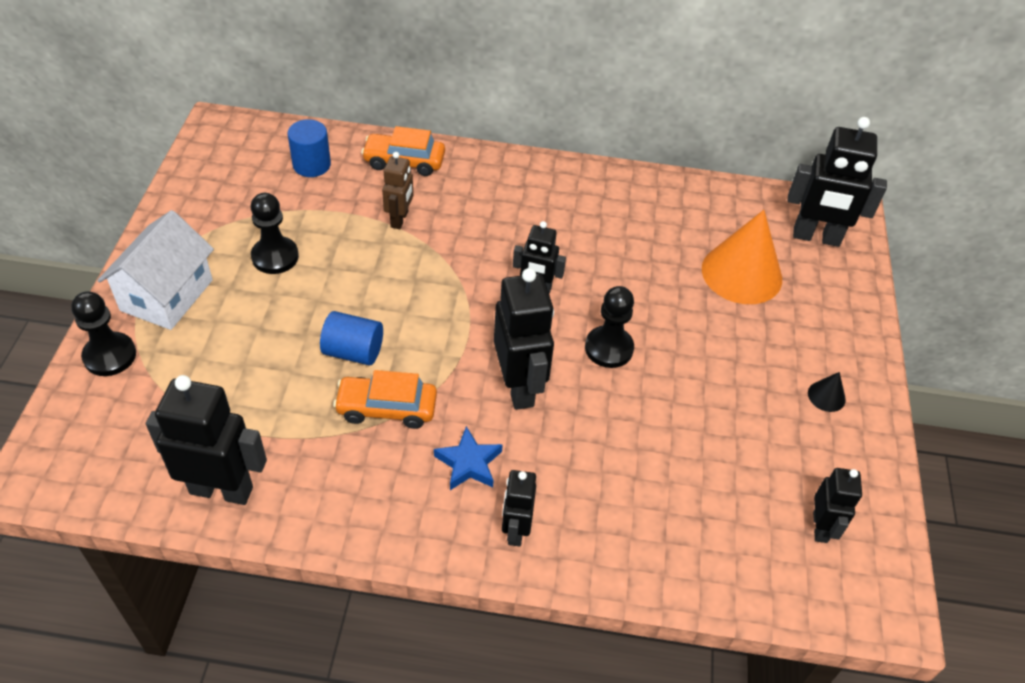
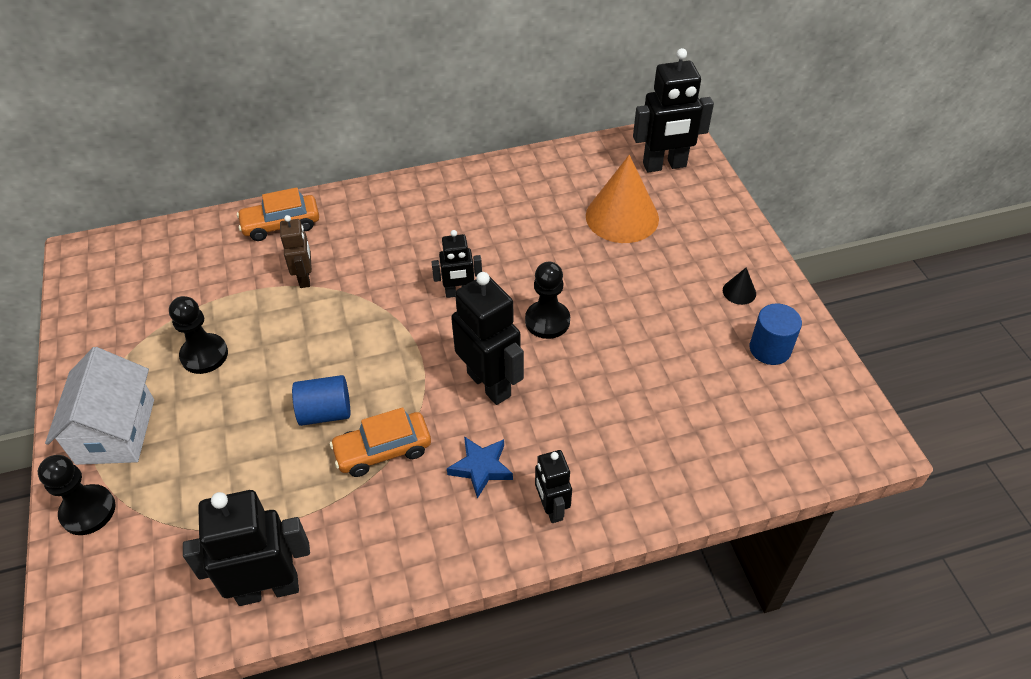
camera: 20 degrees left, 0 degrees up
blue cylinder [288,119,331,177] -> blue cylinder moved to [750,303,802,365]
black robot [813,468,862,543] -> none

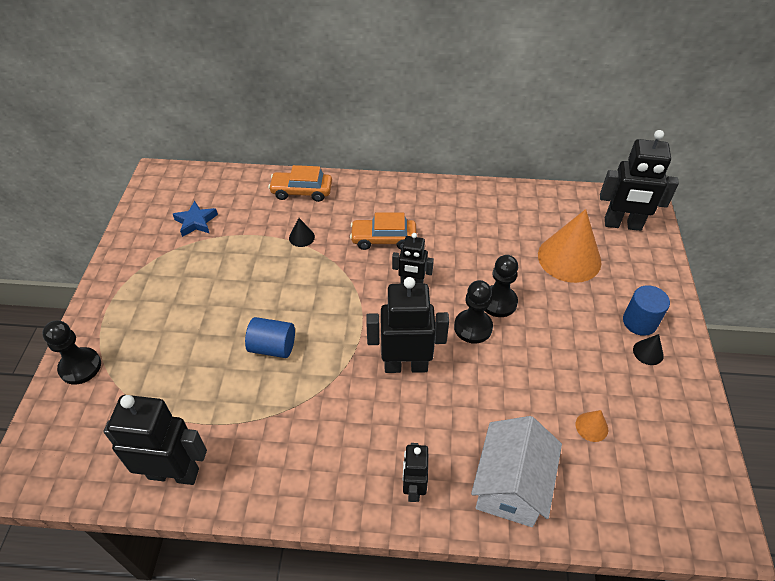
camera: 20 degrees right, 0 degrees up
white house [45,347,154,465] -> white house moved to [471,416,562,527]
black pawn [169,296,228,374] -> black pawn moved to [484,255,518,317]
brown robot [280,215,312,288] -> black cone [289,218,315,247]
orange car [330,407,431,477] -> orange car moved to [350,213,417,250]
blue star [447,436,513,499] -> blue star moved to [173,201,218,237]
black robot [451,272,524,405] -> black robot turned 75 degrees counterclockwise [366,277,449,373]
blue cylinder [750,303,802,365] -> blue cylinder moved to [623,285,670,336]
none -> orange cone [576,410,608,442]

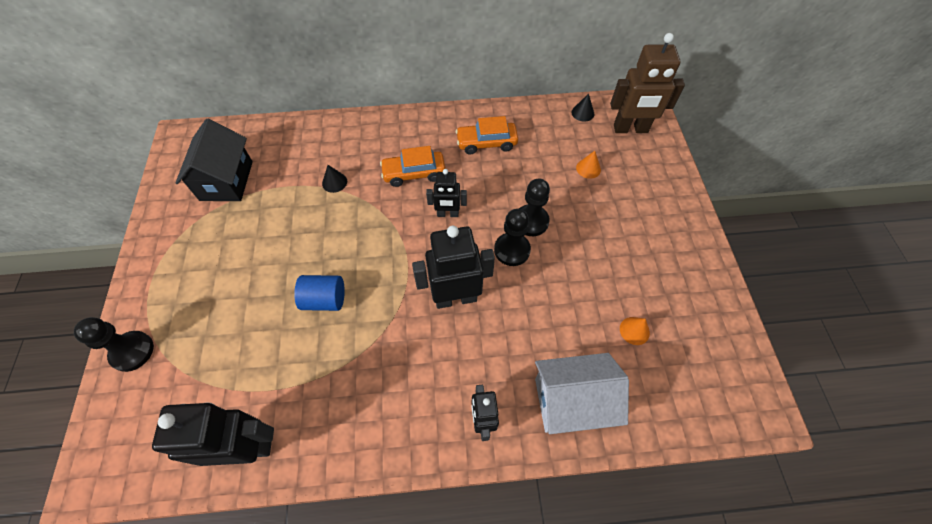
camera: 10 degrees left, 10 degrees up
blue star [173,201,218,237] -> black house [175,119,253,201]
orange car [268,165,332,202] -> orange car moved to [456,116,518,155]
white house [471,416,562,527] -> white house turned 75 degrees clockwise [535,353,629,434]
orange cone [538,209,601,283] -> orange cone [576,151,601,179], size x0.42
black robot [600,130,679,231] -> brown robot [610,33,685,133]
blue cylinder [623,285,670,336] -> none
black cone [633,334,664,365] -> black cone moved to [572,93,594,122]

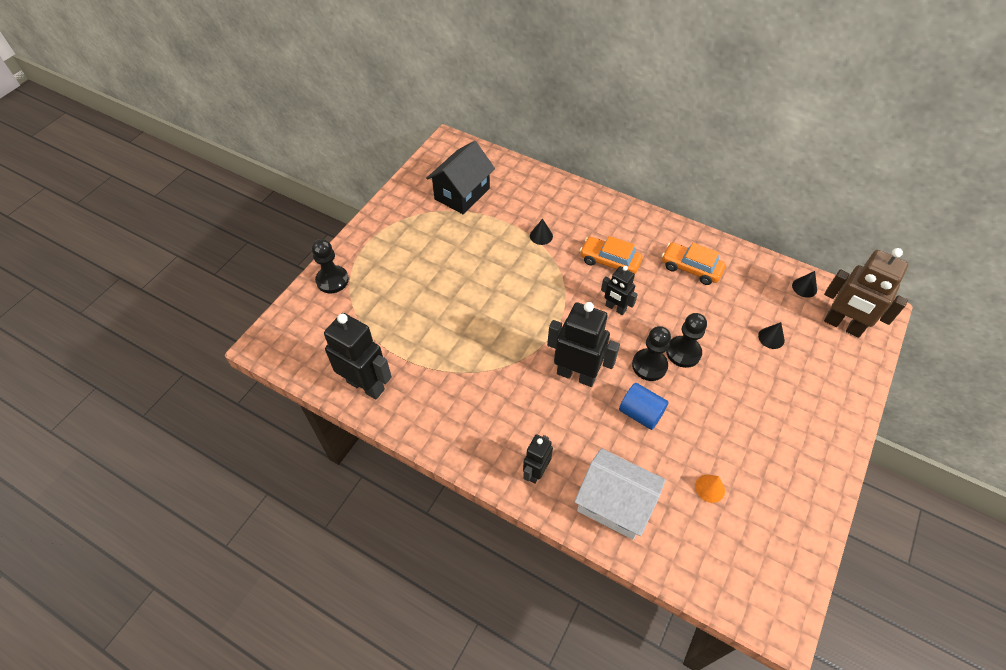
camera: 35 degrees right, 5 degrees down
blue cylinder [294,275,345,311] -> blue cylinder moved to [619,383,669,430]
orange cone [576,151,601,179] -> black cone [758,322,785,349]

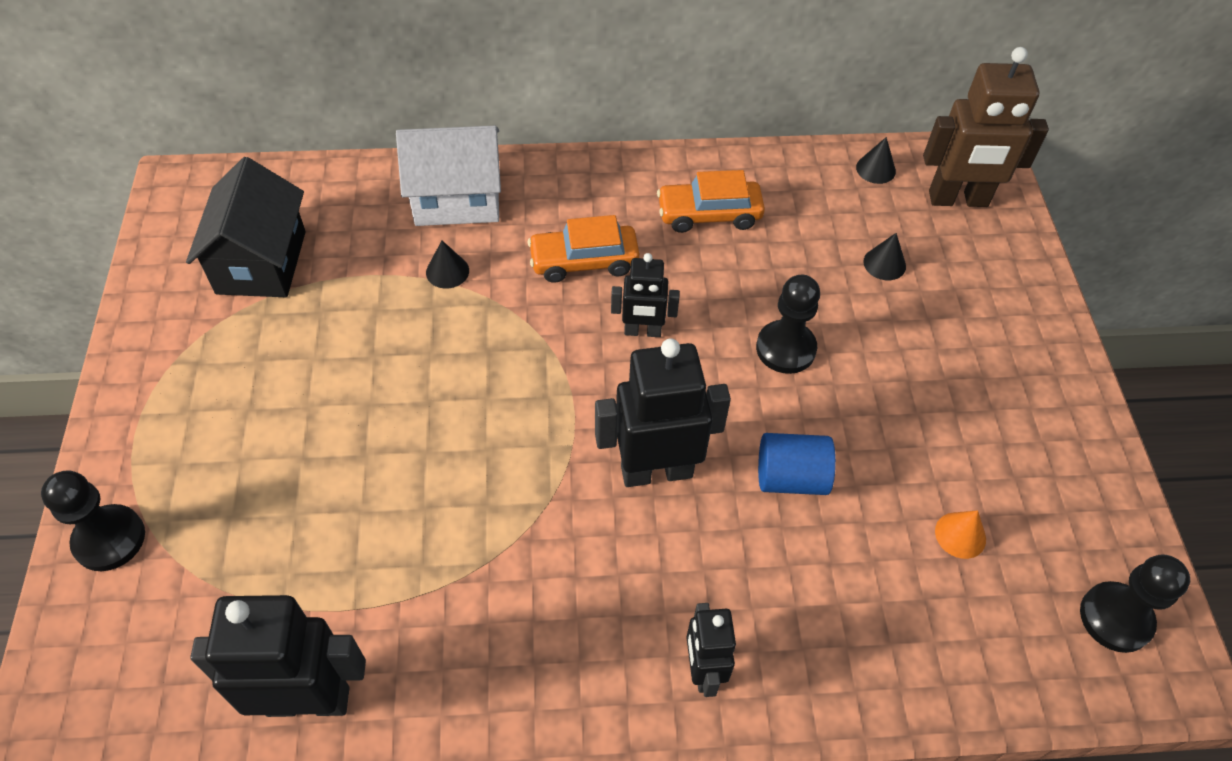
camera: 35 degrees left, 0 degrees up
white house [574,448,665,540] -> white house moved to [396,126,501,226]
black pawn [632,326,671,381] -> black pawn moved to [1080,554,1190,653]

